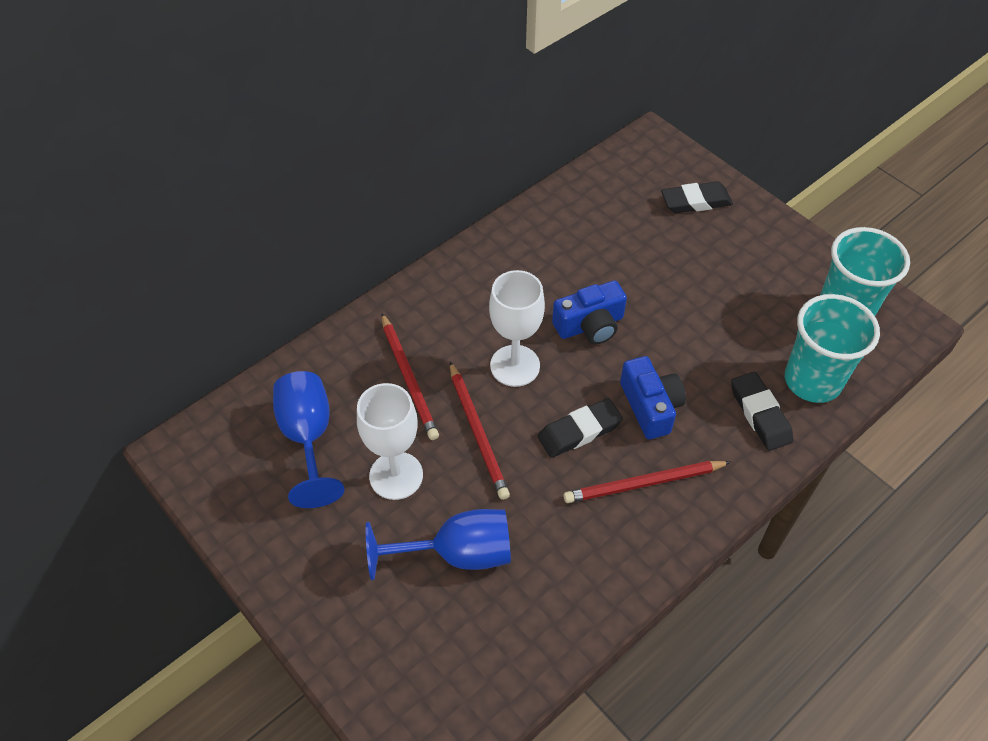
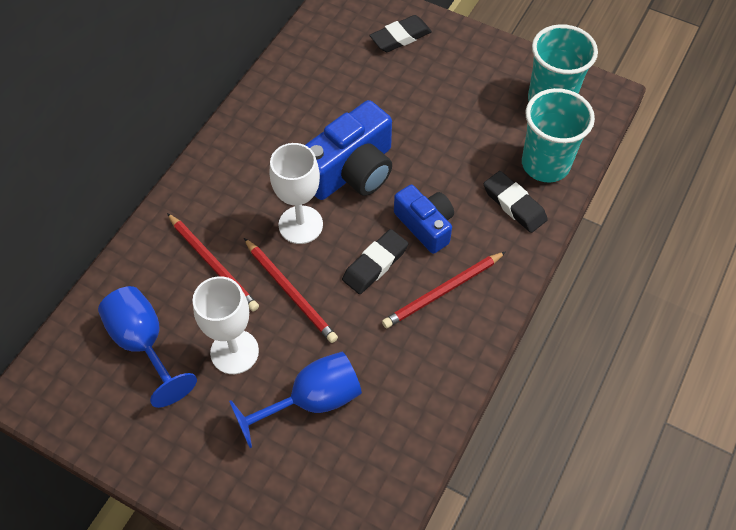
camera: 20 degrees left, 5 degrees up
blue camera [552,281,627,344] -> blue camera [305,100,392,200], size x1.58

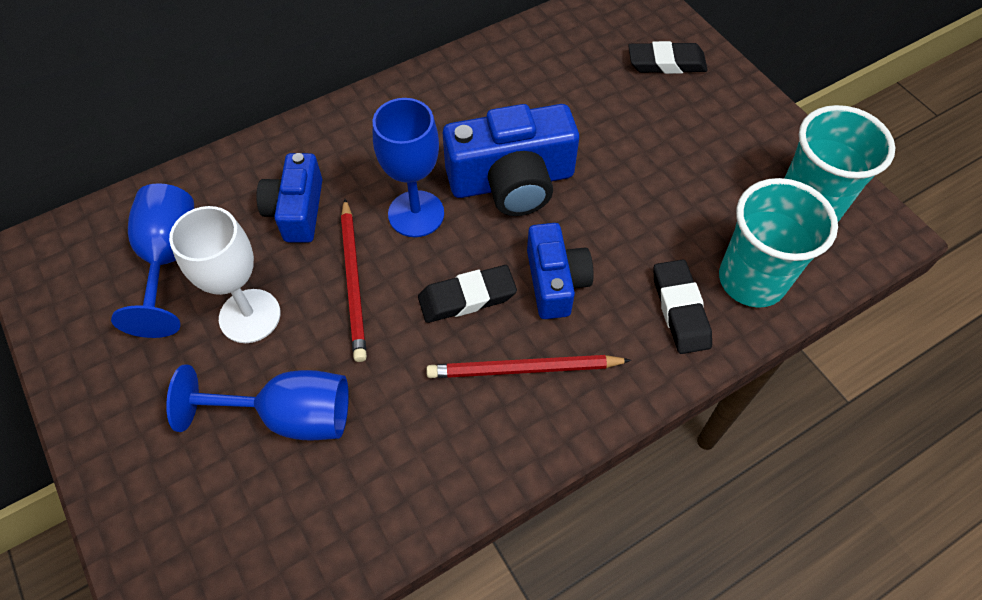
camera: 30 degrees right, 0 degrees up
red pencil [167,213,259,311] -> blue camera [256,153,322,243]
white goblet [269,143,323,244] -> blue goblet [373,98,444,237]

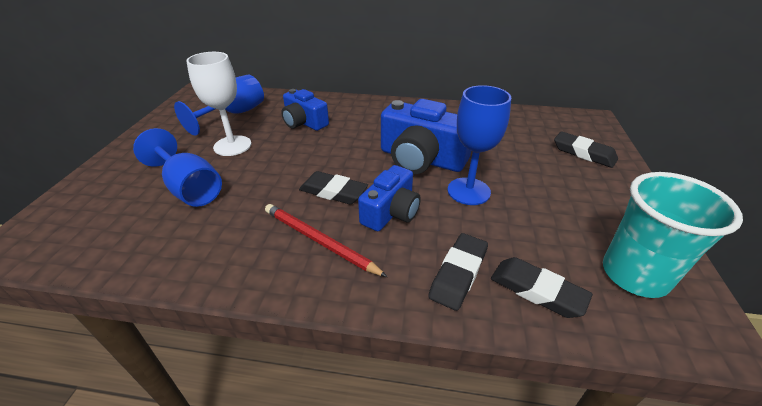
camera: 40 degrees right, 20 degrees down
blue camera [256,153,322,243] -> blue camera turned 90 degrees counterclockwise [281,89,329,131]
red pencil [341,199,367,362] -> none
blue goblet [373,98,444,237] -> blue goblet moved to [448,85,511,205]
turquoise cup [719,178,838,308] -> black eraser [491,257,593,318]

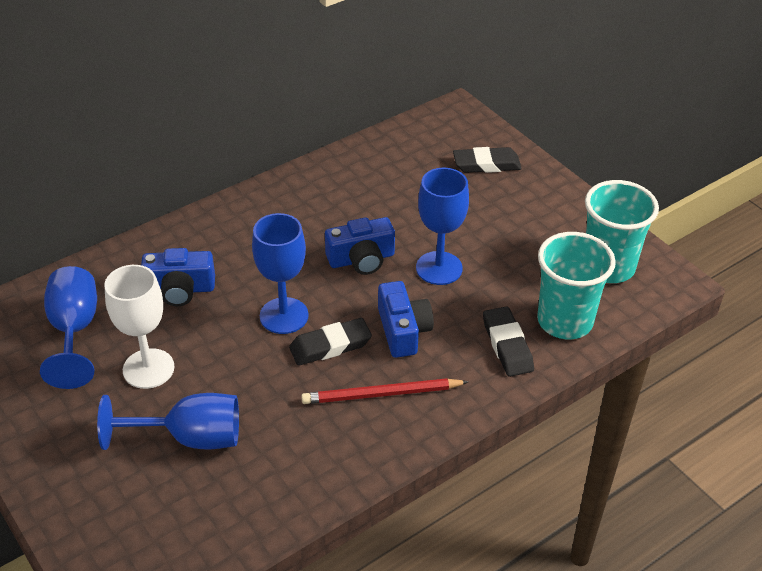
camera: 45 degrees left, 5 degrees up
blue camera [381,99,471,174] -> blue camera [325,217,395,275], size x0.63
black eraser [491,257,593,318] -> turquoise cup [537,232,616,339]
none -> blue goblet [252,213,309,334]

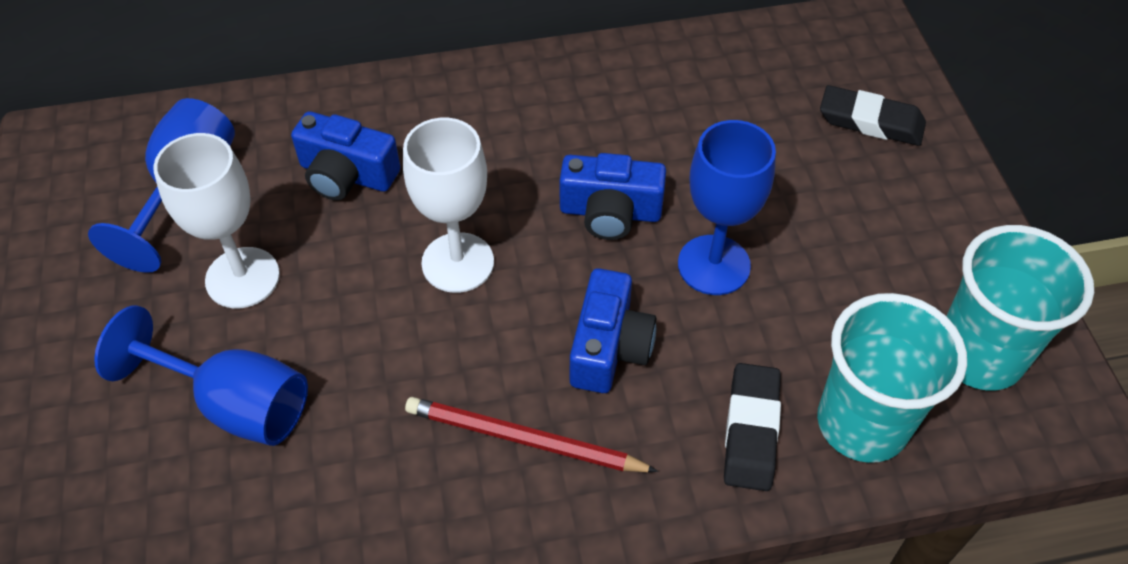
camera: 25 degrees right, 10 degrees up
blue goblet [252,213,309,334] -> white goblet [403,118,494,293]
black eraser [289,318,372,366] -> none

